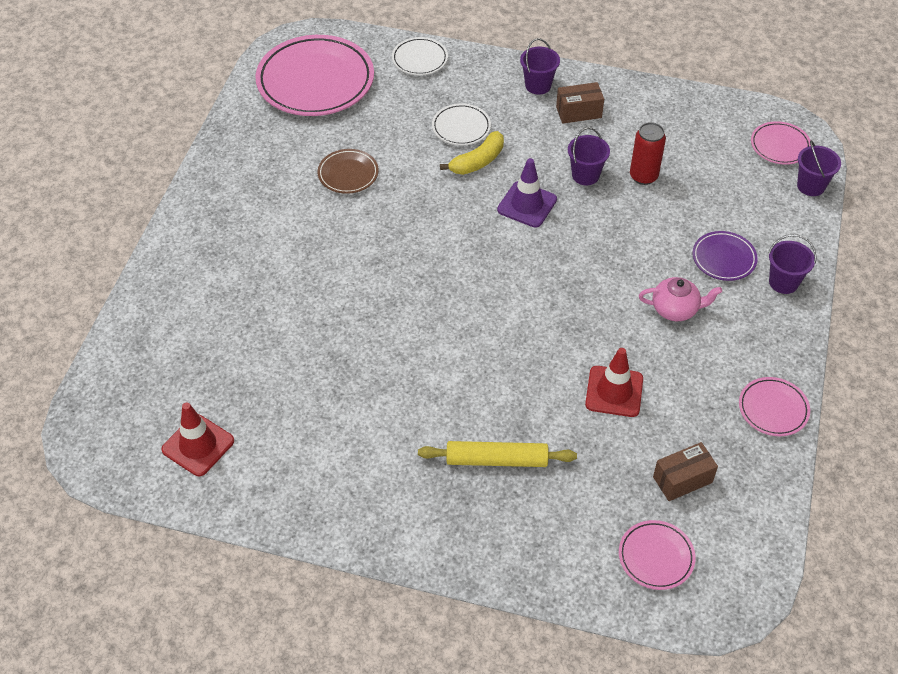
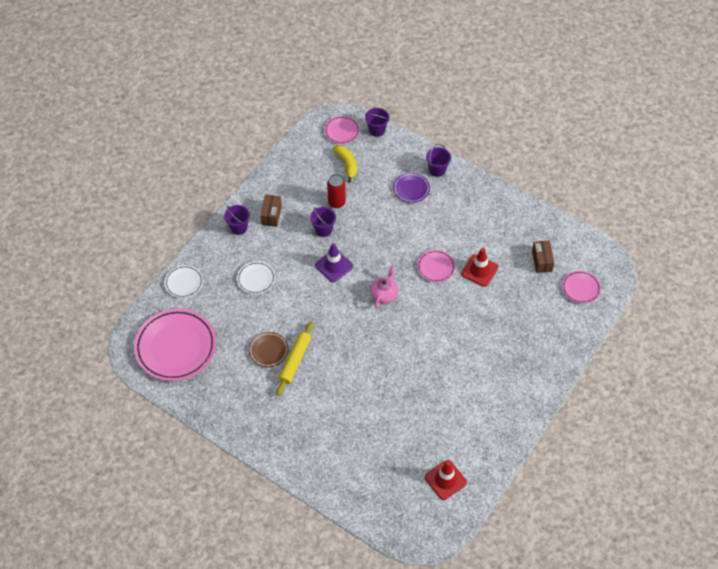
camera: 70 degrees left, 5 degrees up
yellow rolling pin [418,441,577,467] -> yellow rolling pin moved to [276,322,313,396]
yellow banana [440,131,504,175] -> yellow banana moved to [333,145,357,183]
pink teapot [639,277,722,321] -> pink teapot moved to [370,265,398,308]
pink plate [739,377,810,436] -> pink plate moved to [417,250,455,282]

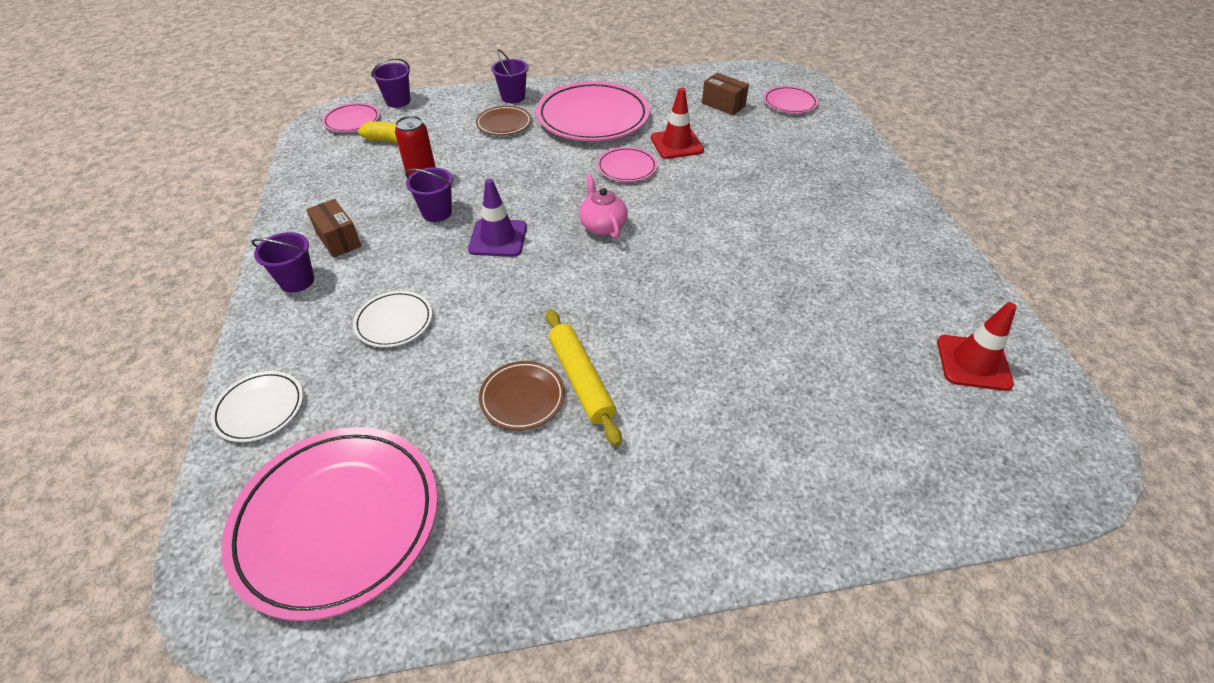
camera: 45 degrees left, 10 degrees down
purple plate [393,173,430,203] -> brown plate [476,106,532,136]
none -> pink plate [536,81,650,141]

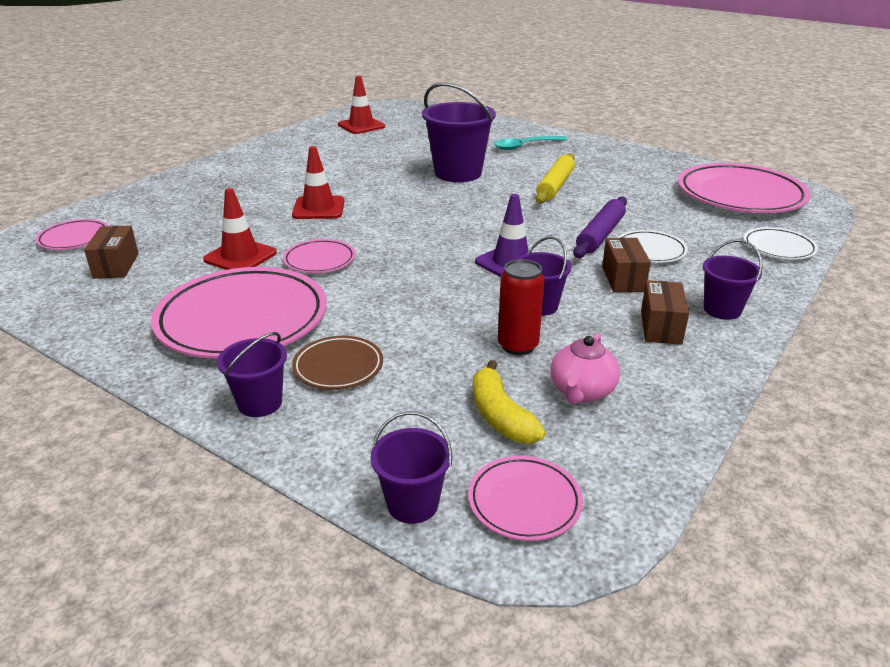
camera: 135 degrees left, 15 degrees down
brown plate [479,361,565,430] -> none
pink teapot [579,174,628,239] -> pink teapot moved to [550,333,620,404]
none -> red traffic cone [292,146,345,219]
none -> purple bucket [422,82,496,182]
none -> turquoise spoon [494,136,567,150]
none -> purple rolling pin [573,196,627,258]
none -> brown box [602,238,651,292]

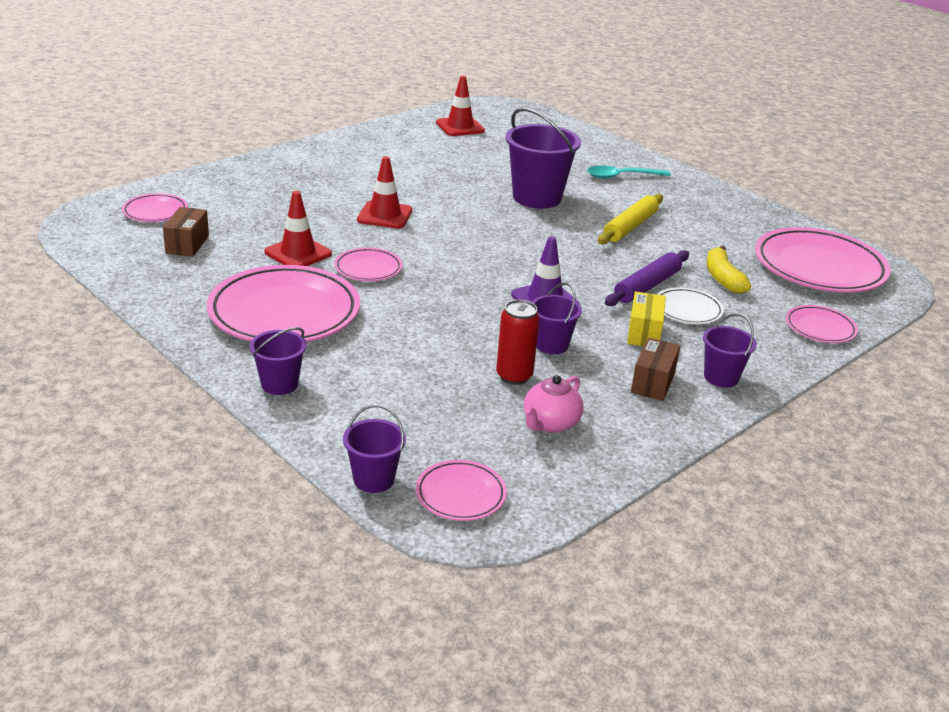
camera: 10 degrees right, 0 degrees up
brown plate [292,336,383,389] -> none
yellow banana [473,360,545,444] -> yellow banana moved to [707,246,751,294]
brown box [602,238,651,292] -> yellow box [627,291,666,346]
white plate [743,227,818,260] -> pink plate [786,305,858,343]

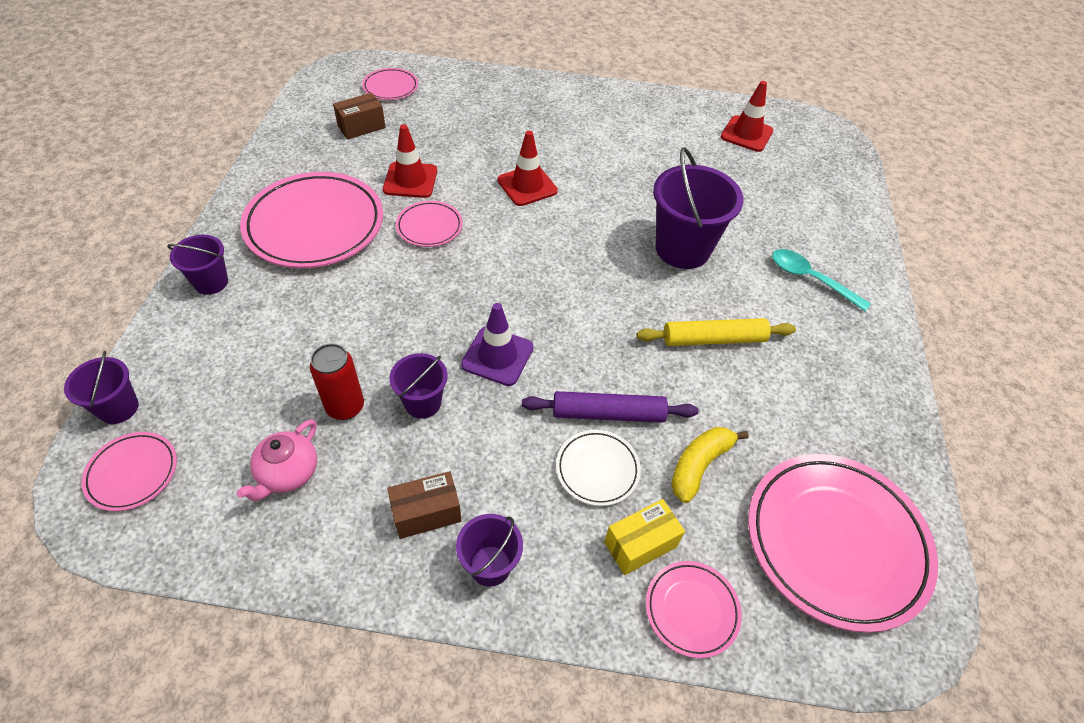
camera: 50 degrees right, 20 degrees up
pink teapot [524,375,584,433] -> pink teapot turned 60 degrees counterclockwise [236,419,317,501]
yellow box [627,291,666,346] -> yellow box moved to [604,499,685,575]

